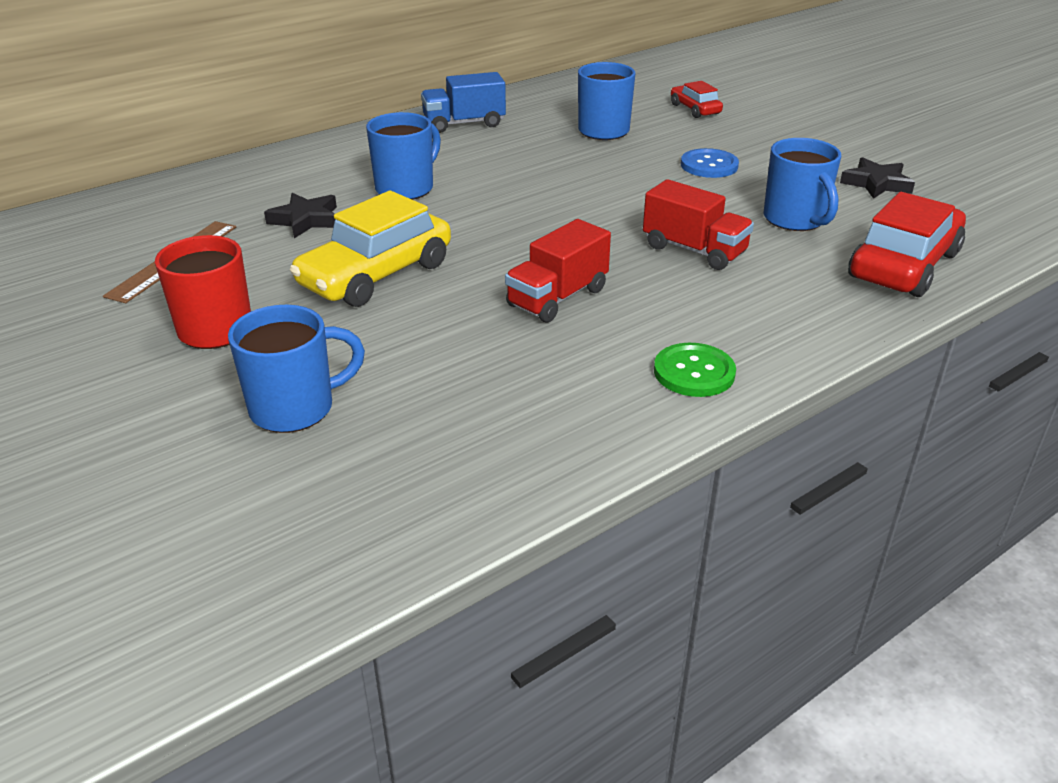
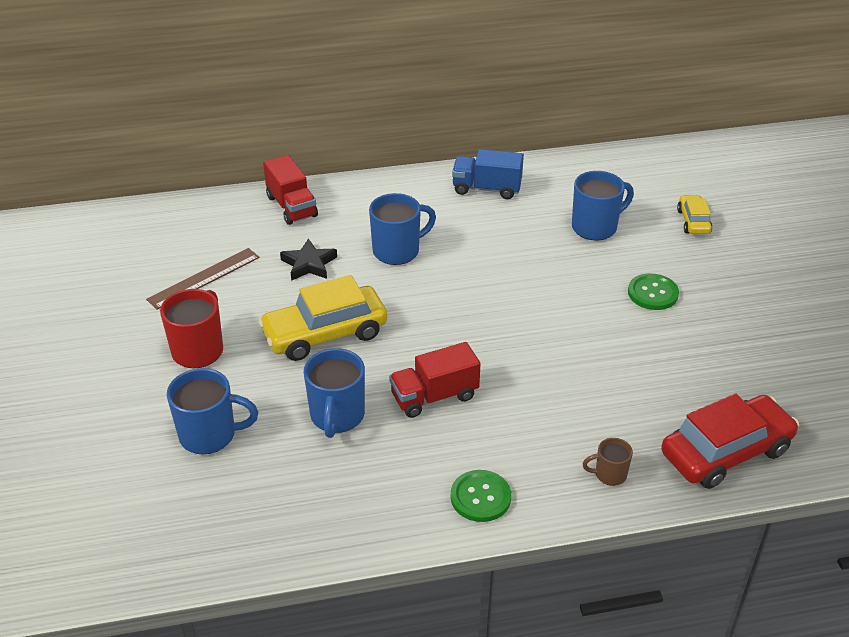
camera: 25 degrees right, 5 degrees up
red truck [643,179,754,270] -> red truck moved to [263,155,318,225]
red car [671,81,723,118] -> yellow car [677,195,712,234]
blue button [681,148,739,178] -> green button [628,273,679,310]
blue mug [764,138,841,231] -> blue mug moved to [304,348,365,438]
black star [840,157,915,199] -> none
none -> brown mug [583,438,633,486]

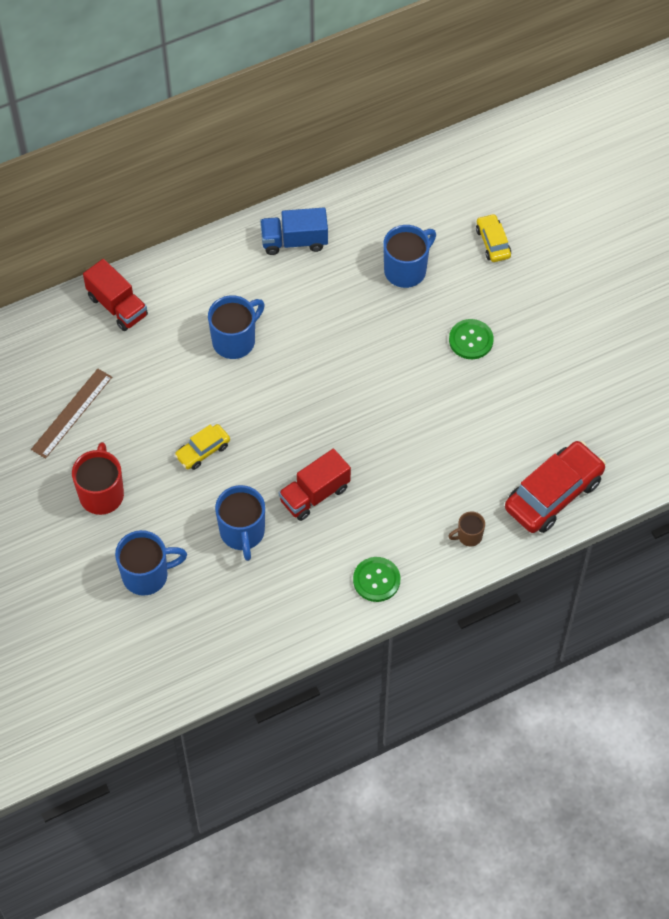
camera: 15 degrees left, 20 degrees up
yellow car [258,275,387,361] -> yellow car [174,424,230,470], size x0.52
black star [280,238,337,281] -> none

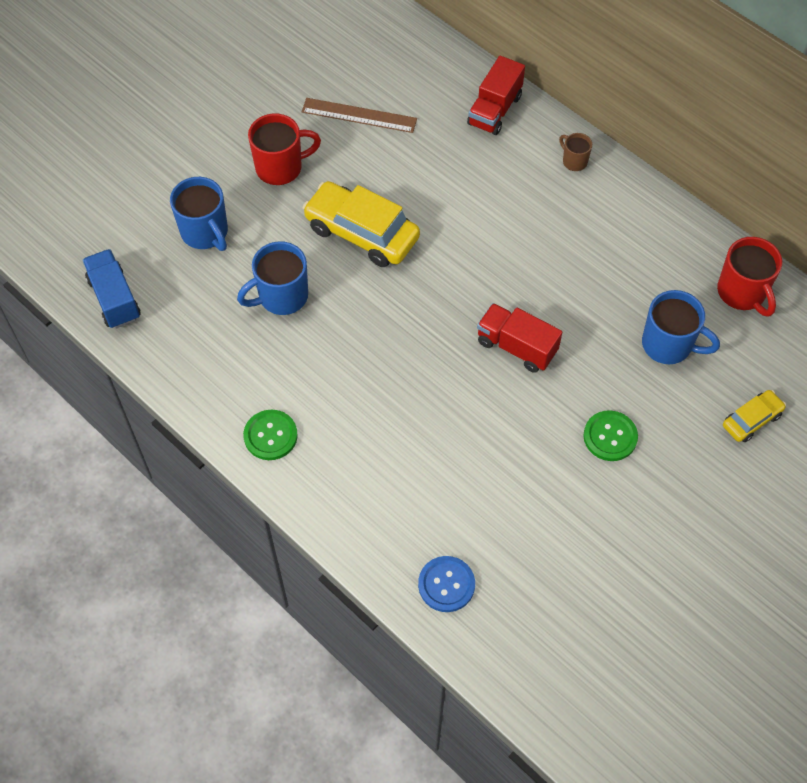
camera: 70 degrees right, 0 degrees up
yellow car [174,424,230,470] -> yellow car [302,181,420,267], size x1.91
blue mug [208,295,265,359] -> none
blue truck [260,208,328,255] -> blue truck moved to [82,249,141,329]
red truck [279,449,351,521] -> red truck moved to [477,303,562,373]
brown mug [448,511,485,546] -> brown mug moved to [559,133,592,171]
red car [505,441,606,533] -> blue button [418,556,475,612]
none -> red mug [717,237,782,317]

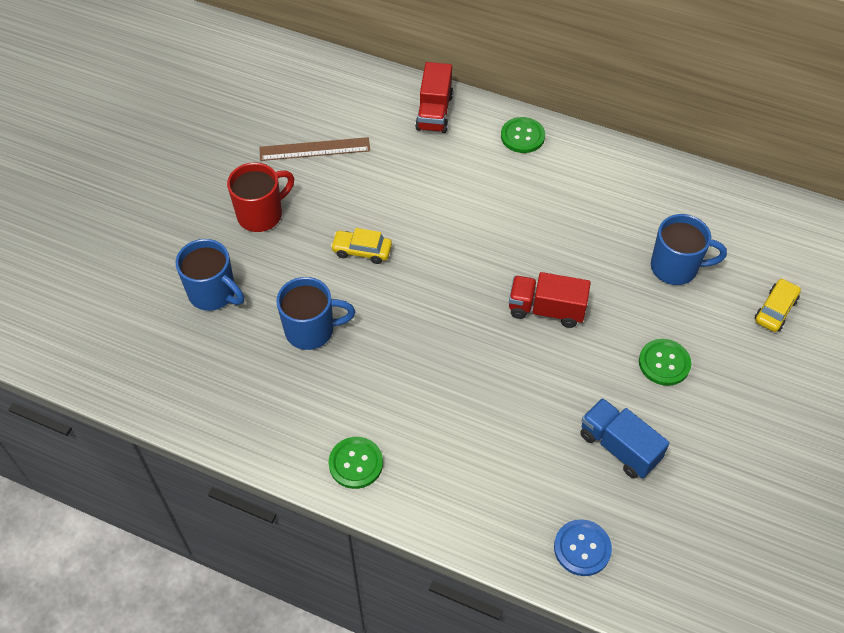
camera: 20 degrees left, 5 degrees down
blue truck [82,249,141,329] -> blue truck moved to [580,398,670,479]
blue mug [237,241,308,315] -> blue mug turned 135 degrees counterclockwise [276,277,355,350]
yellow car [302,181,420,267] -> yellow car [331,228,392,264], size x0.52
brown mug [559,133,592,171] -> green button [501,117,545,153]
red mug [717,237,782,317] -> none

